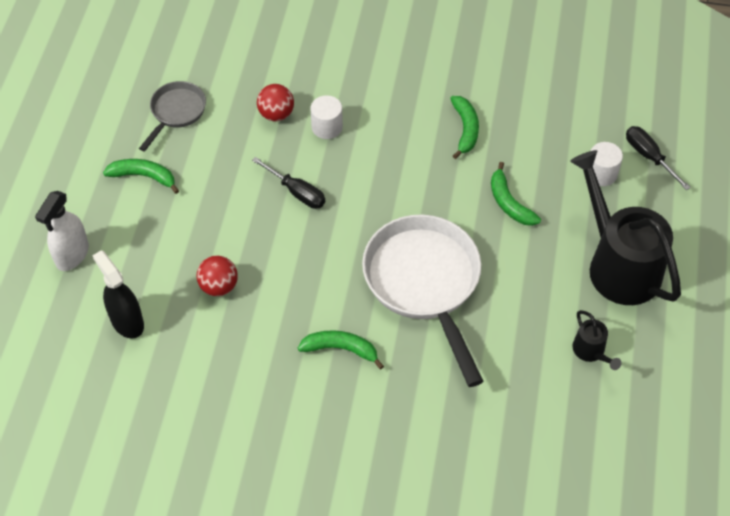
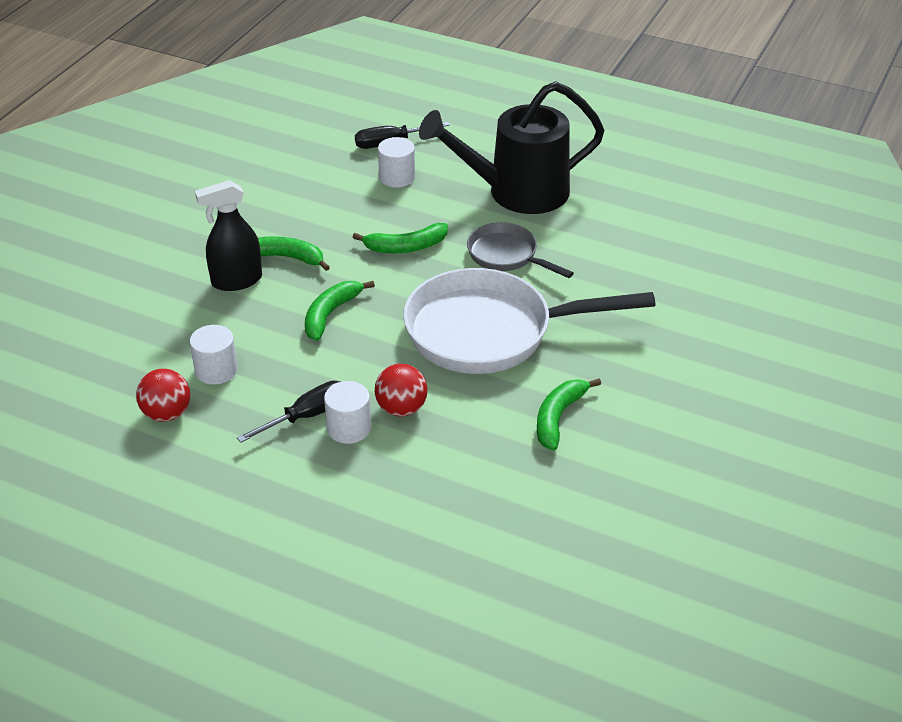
camera: 75 degrees left, 15 degrees down
white spray bottle [35,191,89,271] -> none
black spray bottle [92,250,144,339] -> black spray bottle moved to [195,180,262,291]
green banana [103,159,179,194] -> green banana moved to [305,281,375,341]
grey pan [139,81,206,151] -> grey pan moved to [467,222,574,278]
red ball [197,256,238,296] -> red ball moved to [375,364,428,416]
black watering can [572,310,622,370] -> none
none -> white cylinder [324,381,371,444]

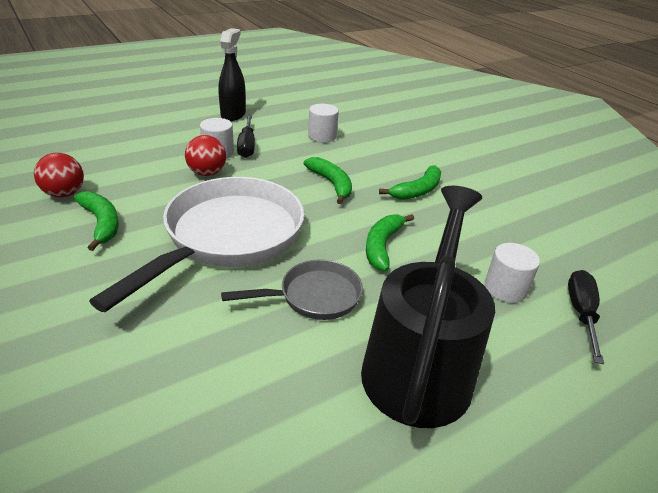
camera: 120 degrees right, 5 degrees down
red ball [136,369,190,422] -> red ball moved to [34,153,84,197]
black spray bottle [195,180,262,291] -> black spray bottle moved to [218,28,246,121]

